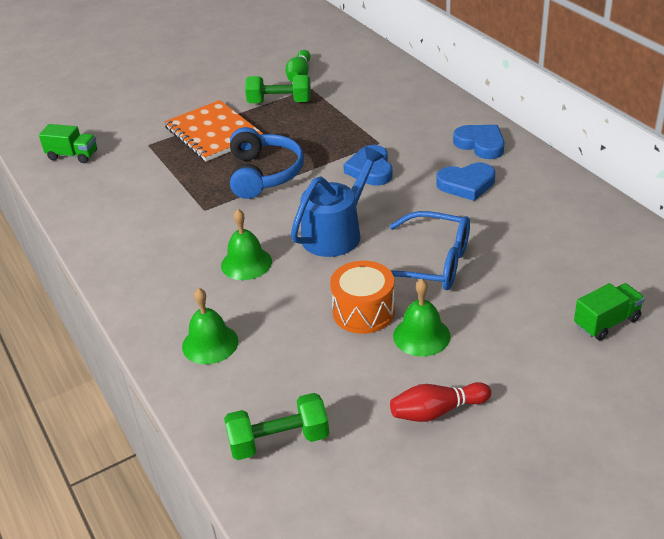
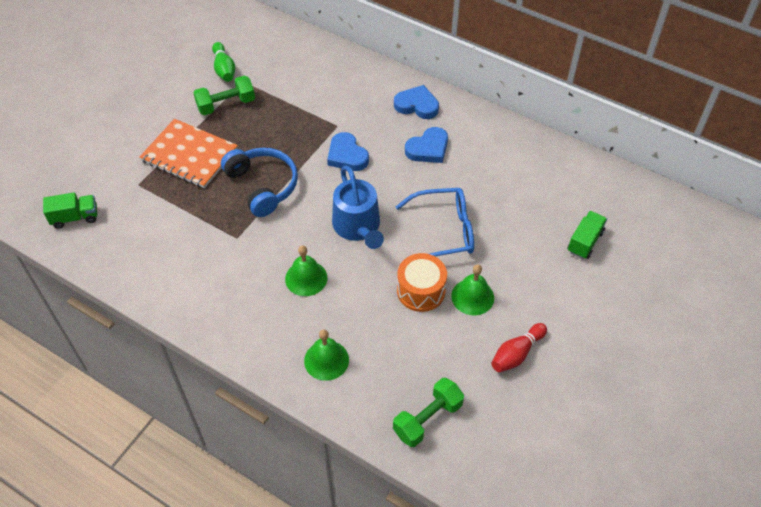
camera: 30 degrees left, 15 degrees up
blue watering can [291,147,384,257] -> blue watering can turned 150 degrees clockwise [332,166,384,249]

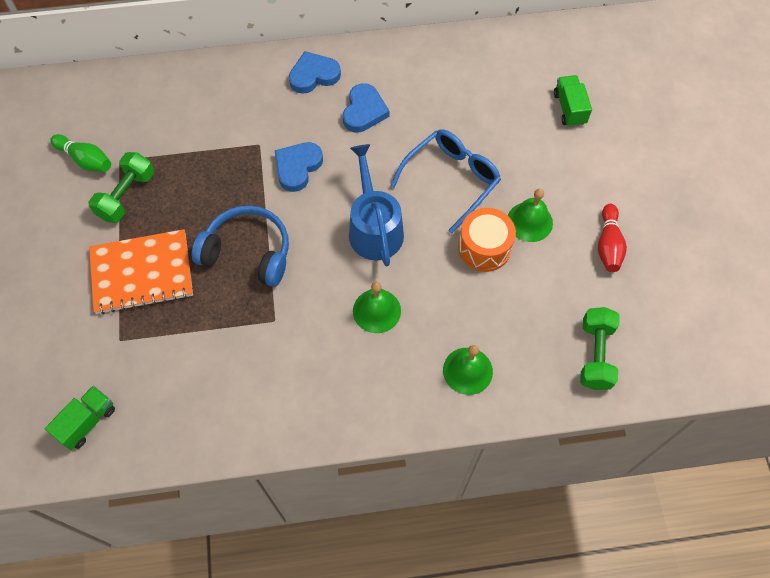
camera: 40 degrees left, 10 degrees up
blue heart [327,132,369,171] -> blue heart turned 105 degrees clockwise [275,142,323,192]
blue watering can [332,166,384,249] -> blue watering can turned 135 degrees counterclockwise [349,144,404,266]

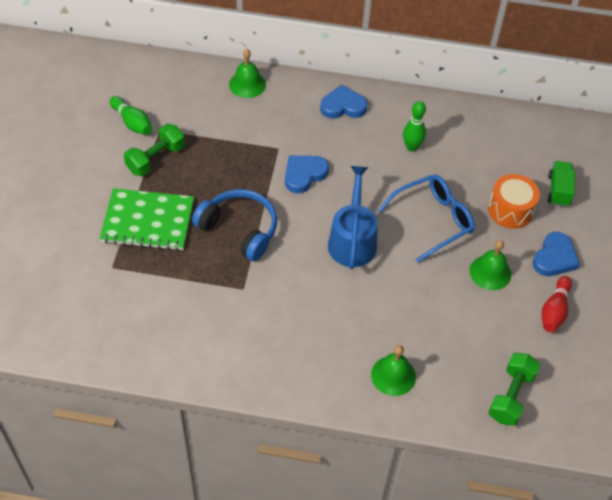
camera: 15 degrees right, 10 degrees down
green truck [45,386,115,450] -> none
orange notebook [89,229,193,314] -> green notebook [99,188,194,251]
blue heart [343,83,389,133] -> blue heart moved to [533,232,580,276]
green bell [353,282,401,333] -> green bell moved to [229,49,266,98]
orange drum [458,208,516,272] -> orange drum moved to [488,174,540,229]
none -> green bowling pin [403,101,426,151]

